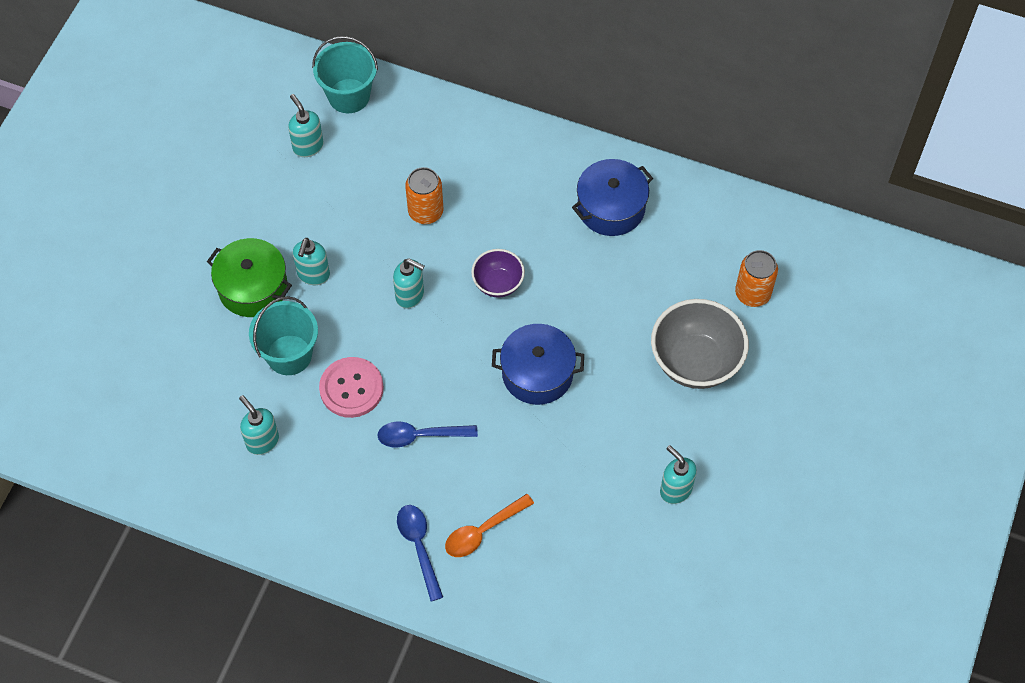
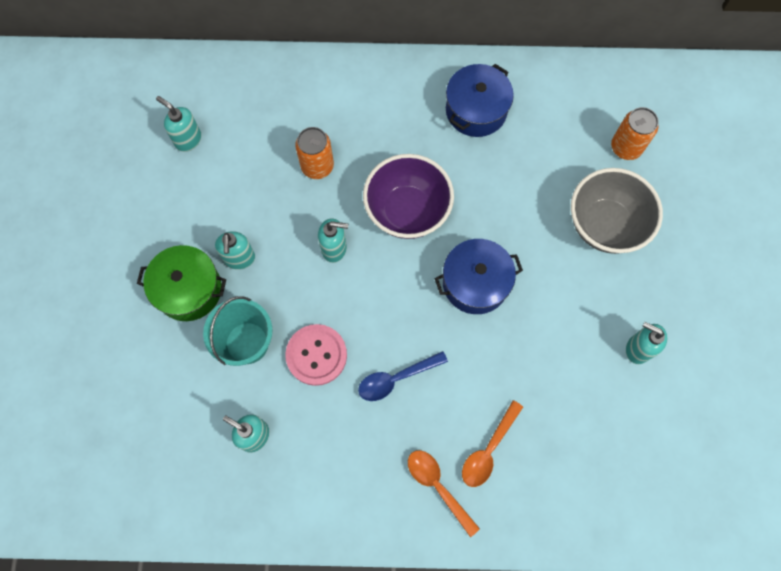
camera: 20 degrees left, 10 degrees up
turquoise bucket [312,36,378,113] -> none
blue spoon [397,505,443,601] -> orange spoon [408,450,480,537]
purple bowl [471,249,525,298] -> purple bowl [363,154,454,239], size x1.77

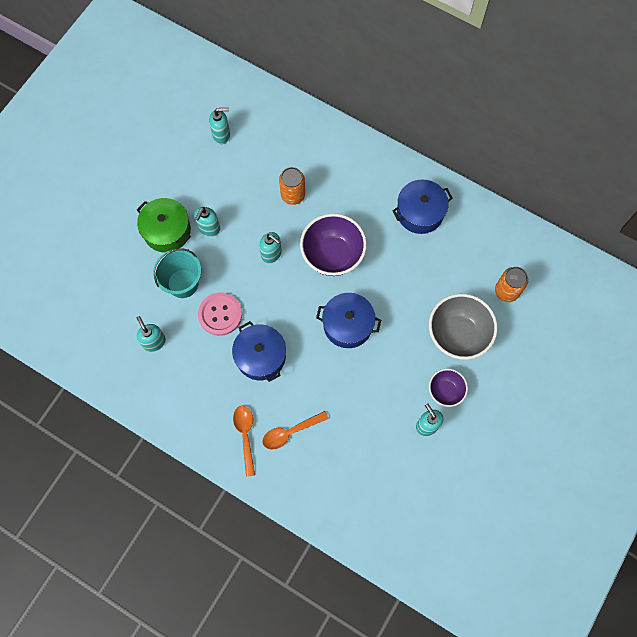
camera: 30 degrees right, 0 degrees up
turquoise soap dispenser [156,96,202,152] -> turquoise soap dispenser turned 105 degrees clockwise [209,108,230,144]
blue spoon [358,351,448,401] -> blue pot [232,321,286,382]
none -> purple bowl [429,369,468,407]

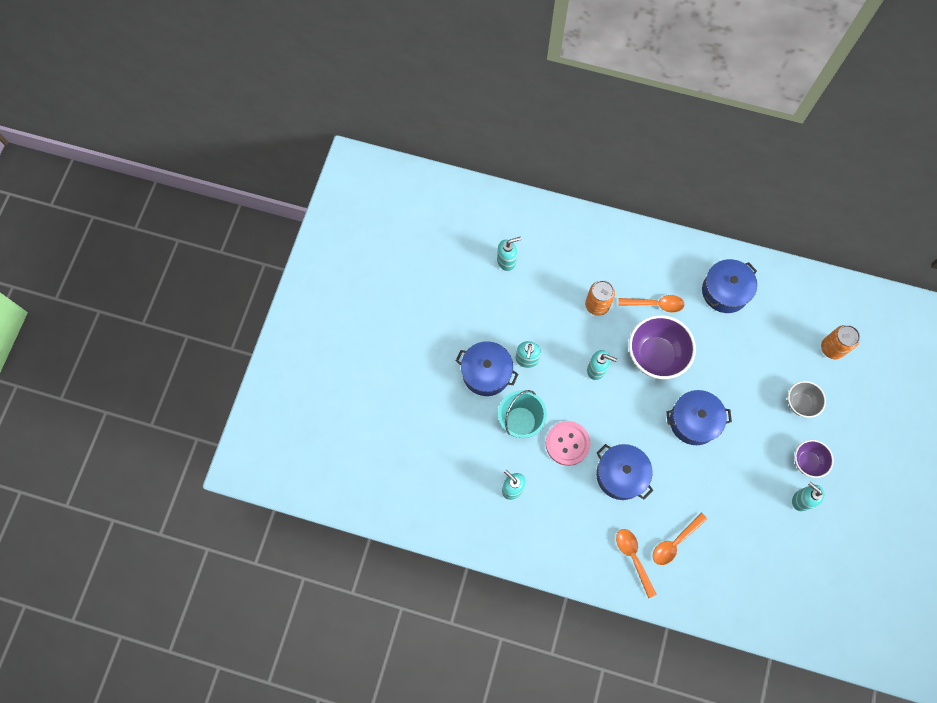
camera: 15 degrees left, 0 degrees up
green pot [137,198,191,253] -> blue pot [456,341,518,396]
grey bowl [429,294,498,360] -> grey bowl [788,381,826,418], size x0.56
none -> orange spoon [618,295,685,313]

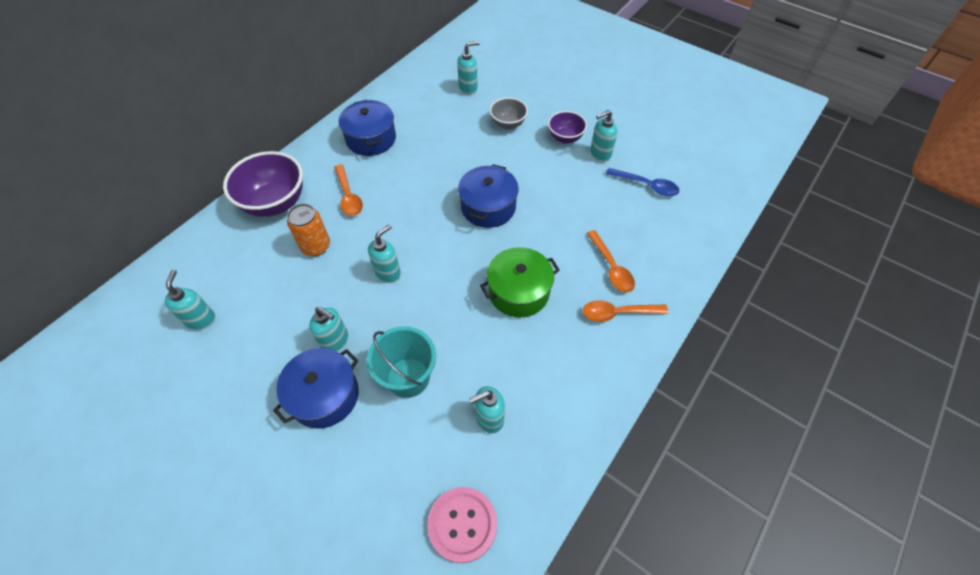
camera: 70 degrees left, 15 degrees down
pink button [546,421,591,466] -> pink button moved to [427,487,497,563]
blue pot [596,444,653,500] -> green pot [480,247,560,318]
orange spoon [618,295,685,313] -> orange spoon turned 135 degrees clockwise [334,164,363,216]
purple bowl [629,315,696,379] -> purple bowl moved to [223,151,303,217]
orange can [821,325,860,359] -> turquoise soap dispenser [457,41,480,95]
none -> blue spoon [606,168,679,196]

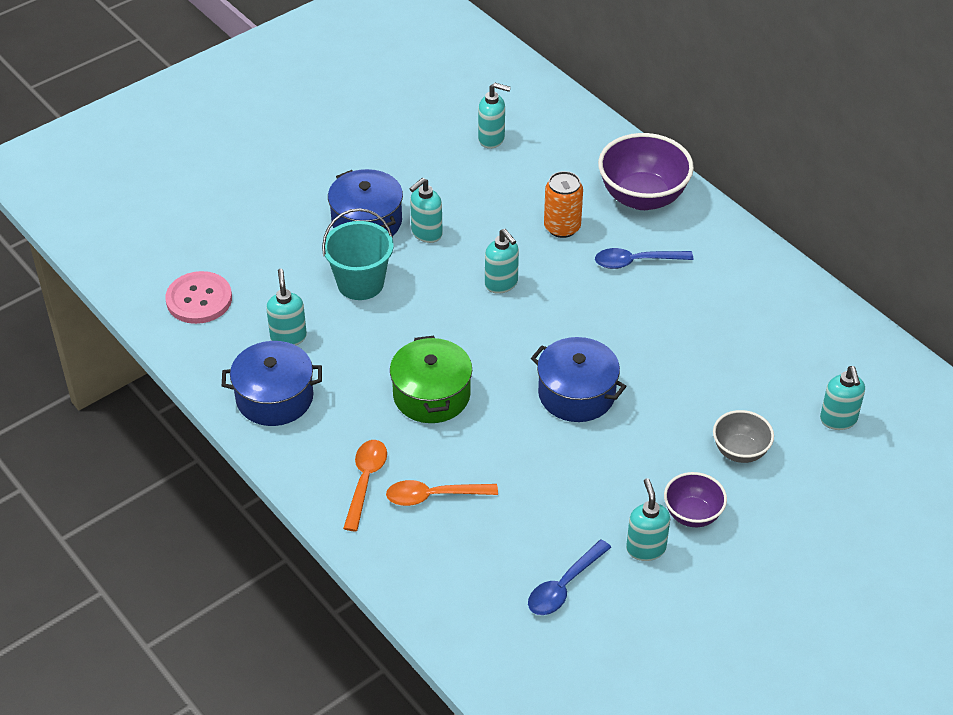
camera: 105 degrees right, 10 degrees down
orange spoon [334,164,363,216] -> blue spoon [595,248,693,269]
blue pot [339,100,396,156] -> blue pot moved to [222,341,322,426]

